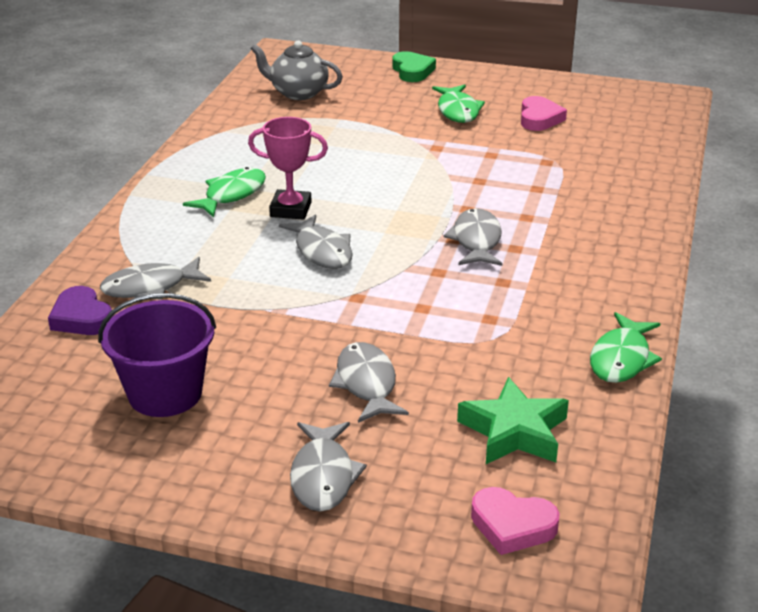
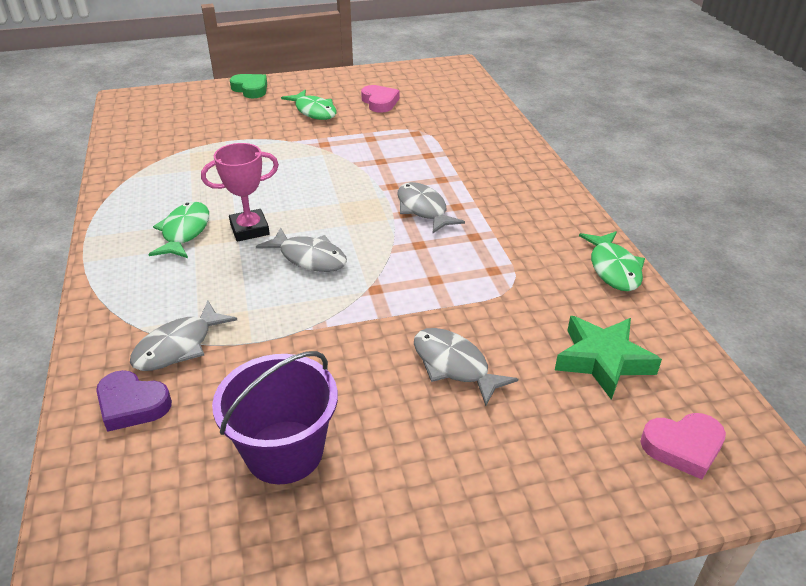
camera: 30 degrees left, 5 degrees up
grey teapot [250,40,343,100] -> none
grey fish [290,422,367,512] -> none

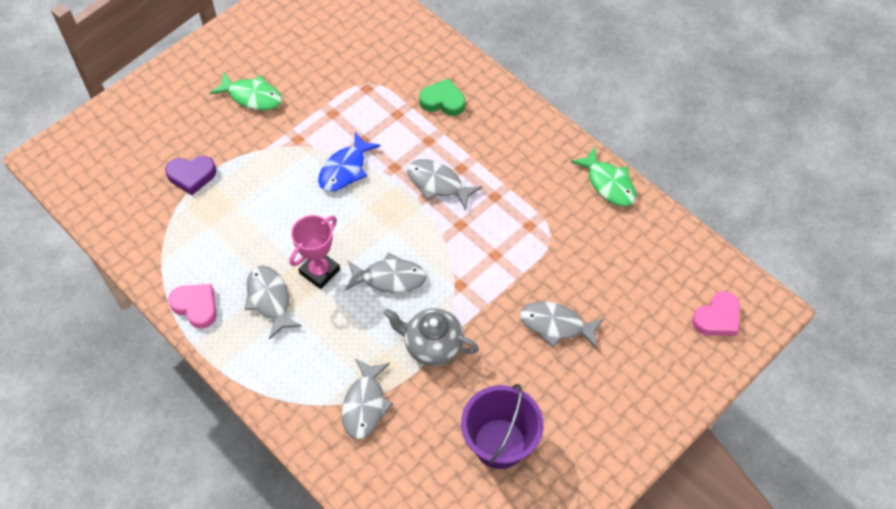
camera: 30 degrees left, 20 degrees up
purple heart [96,370,172,432] -> purple heart moved to [165,156,216,195]
green fish [148,202,209,258] -> grey fish [245,266,302,340]
green heart [230,74,267,98] -> green heart moved to [419,78,465,116]
pink heart [361,85,399,113] -> pink heart moved to [168,284,216,329]
green star [555,316,662,400] -> none
none -> blue fish [318,132,381,192]
none -> grey teapot [383,308,479,366]

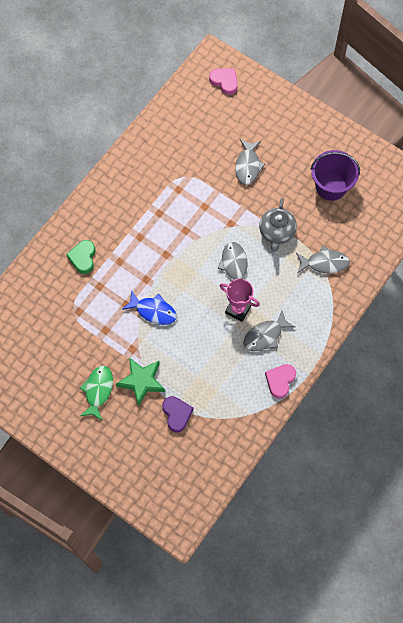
camera: 100 degrees left, 10 degrees up
grey fish [407,159,482,211] -> none
green fish [570,147,637,206] -> none
none -> green star [116,358,165,407]

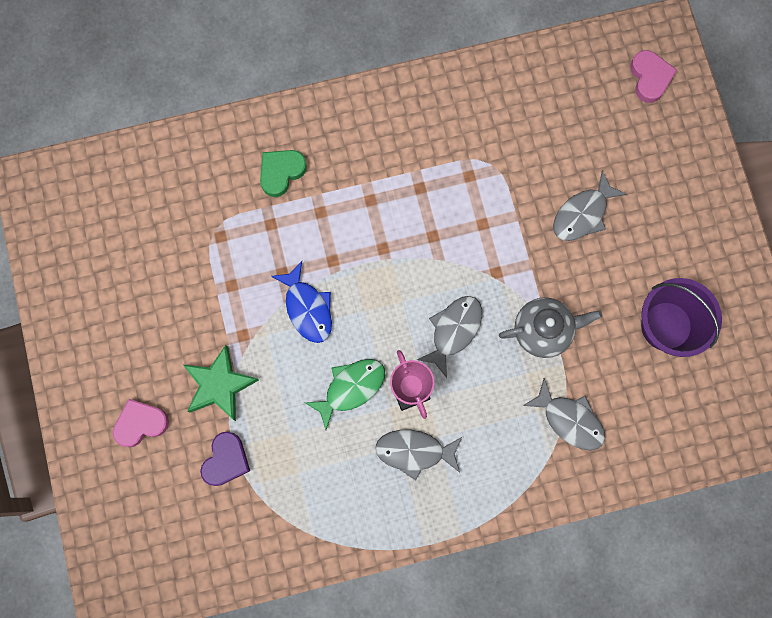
camera: 40 degrees right, 10 degrees up
green fish [80,366,113,420] -> green fish moved to [305,359,385,430]
grey teapot [259,198,297,251] -> grey teapot turned 150 degrees counterclockwise [499,297,602,358]
pink heart [265,364,296,399] -> pink heart moved to [113,399,169,447]

